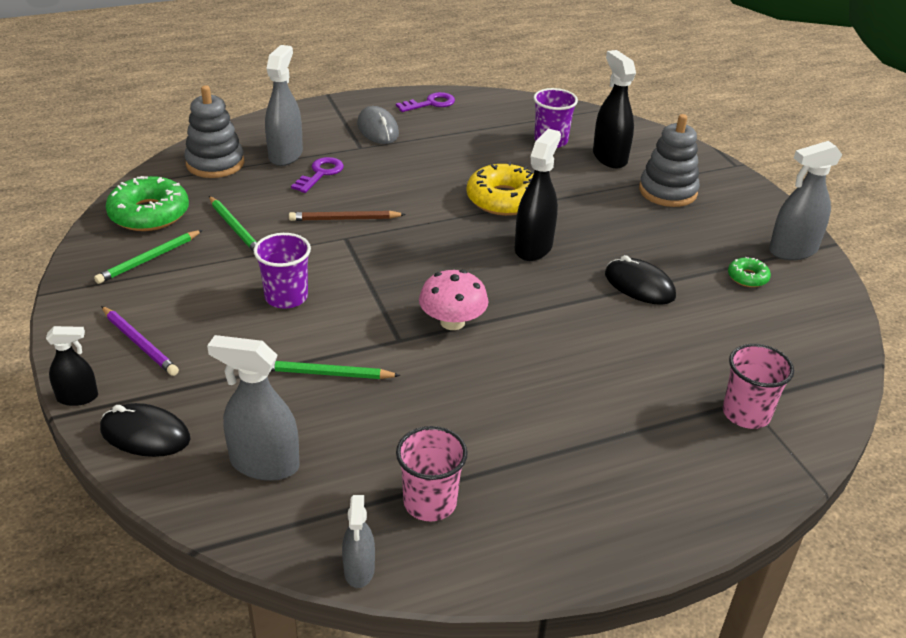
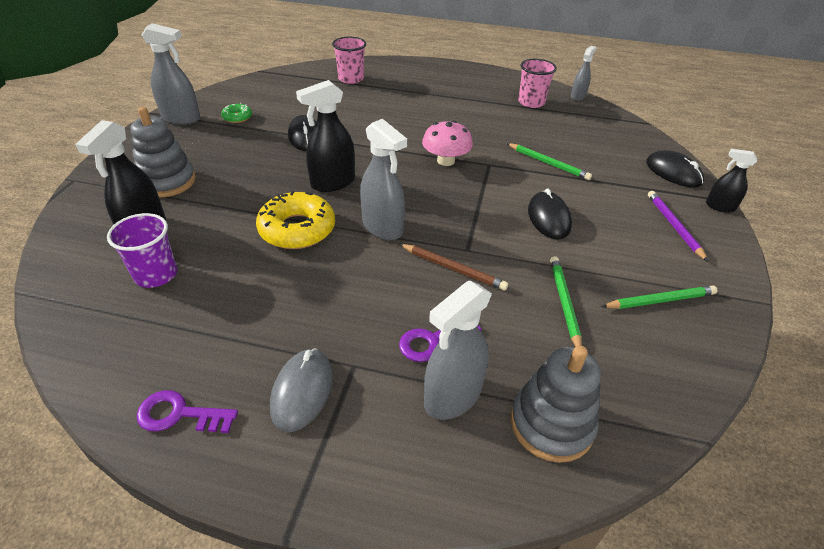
camera: 145 degrees left, 5 degrees up
green donut [106,176,189,231] -> none
grey spray bottle [207,335,300,481] -> grey spray bottle moved to [360,119,407,240]
purple cup [254,233,311,309] -> black mouse [528,188,572,239]

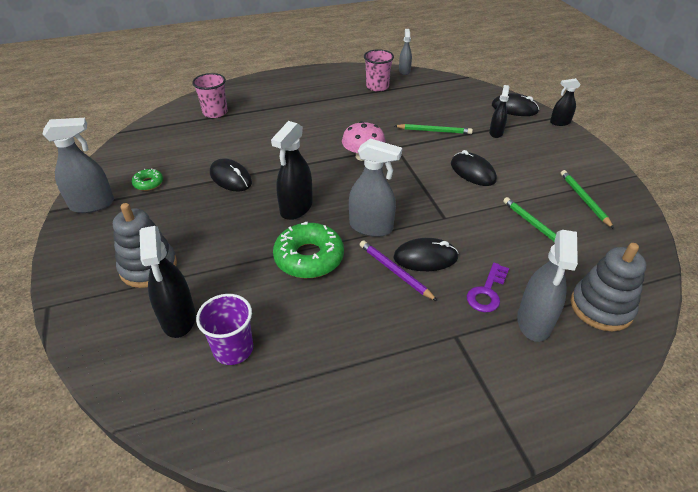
camera: 30 degrees left, 0 degrees up
purple key [136,390,238,433] -> none
yellow donut [256,191,335,249] -> green donut [273,222,344,278]
grey mouse [270,348,333,432] -> none
brown pencil [400,244,508,290] -> none
green pencil [601,286,718,309] -> green pencil turned 60 degrees counterclockwise [561,170,614,229]
purple pencil [648,191,708,262] -> purple pencil moved to [360,240,437,301]
none -> black mouse [394,238,459,271]
none -> black spray bottle [489,85,509,138]

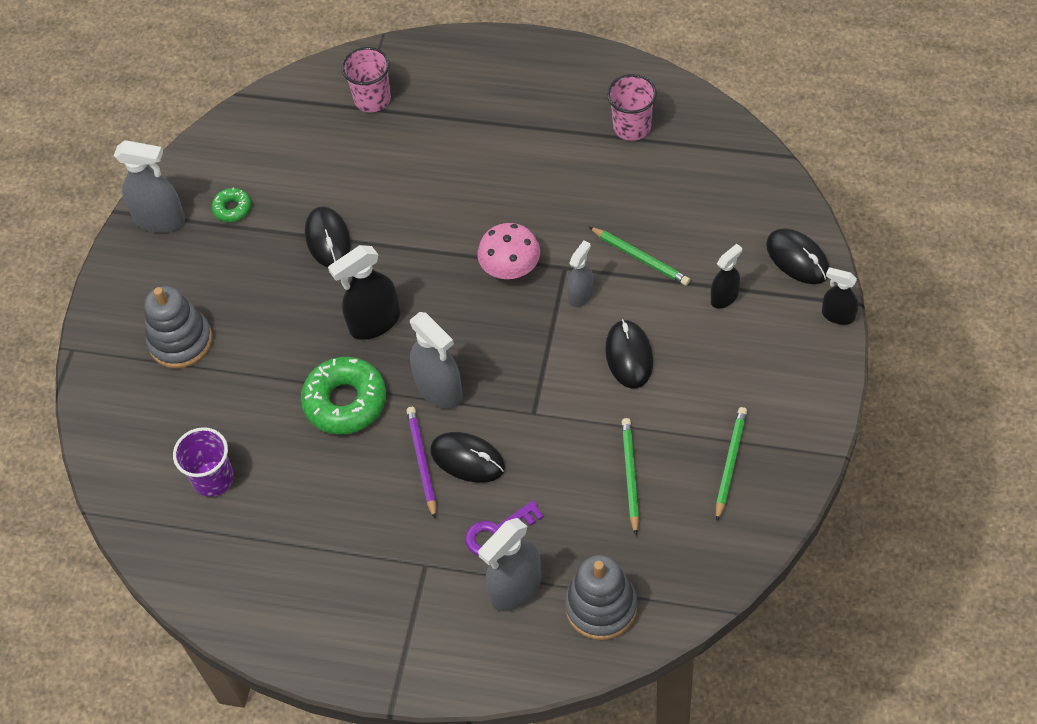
camera: 35 degrees right, 15 degrees up
black spray bottle [139,226,196,338] -> none
grey spray bottle [399,29,412,75] -> grey spray bottle moved to [567,241,593,307]

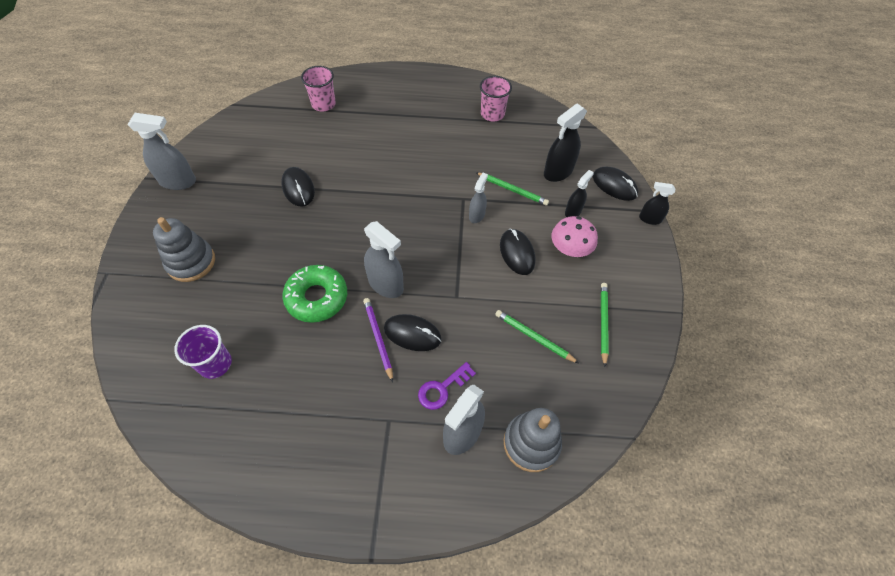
camera: 15 degrees left, 0 degrees up
green donut [211,187,251,222] -> none
black spray bottle [328,245,400,340] -> black spray bottle moved to [544,103,587,182]
pink mushroom [478,223,540,279] -> pink mushroom moved to [552,216,598,257]
green pencil [622,418,639,535] -> green pencil turned 45 degrees counterclockwise [495,310,579,363]

